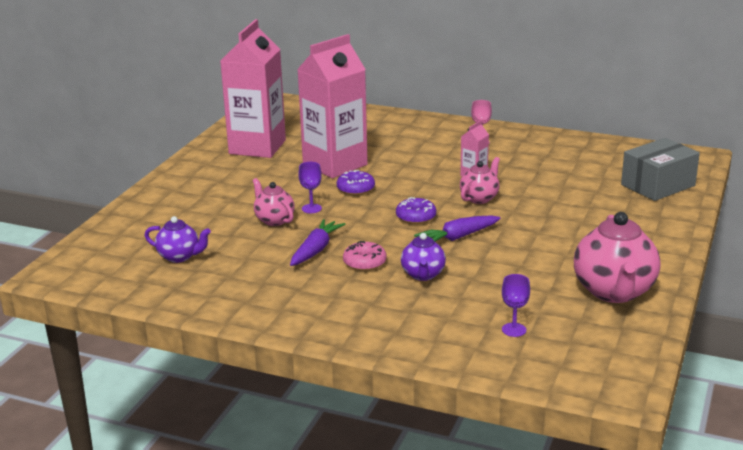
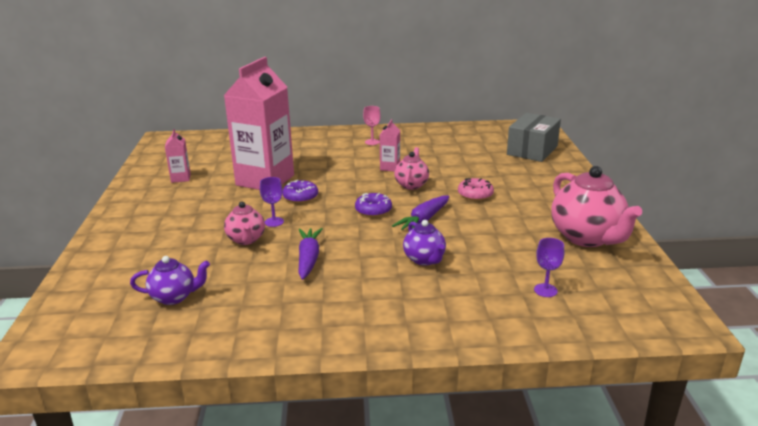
camera: 25 degrees left, 0 degrees up
pink carton [220,19,286,158] -> pink carton [165,129,191,183], size x0.42
pink teapot [252,178,295,226] -> pink teapot turned 135 degrees counterclockwise [224,202,265,245]
pink donut [343,241,387,271] -> pink donut moved to [458,178,494,201]

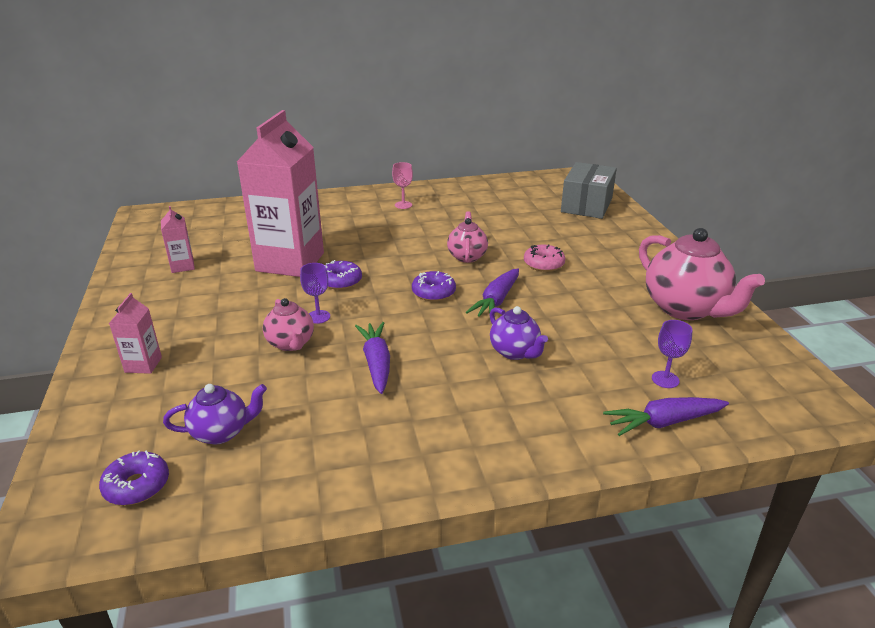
camera: 10 degrees left, 5 degrees up
pink carton [380,119,400,171] -> pink carton moved to [109,293,162,374]
none -> purple donut [99,450,169,505]
none -> purple carrot [603,397,729,436]

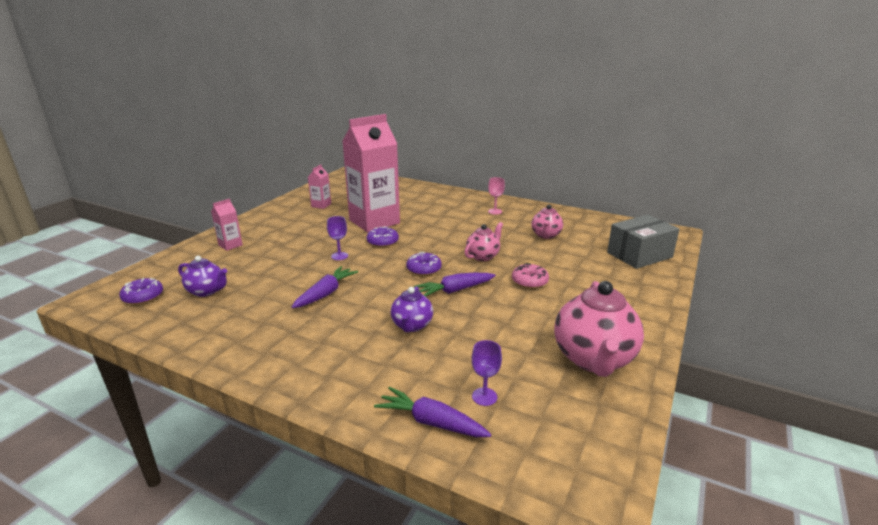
camera: 40 degrees right, 5 degrees down
pink teapot [263,298,314,351] -> pink teapot moved to [531,204,563,239]

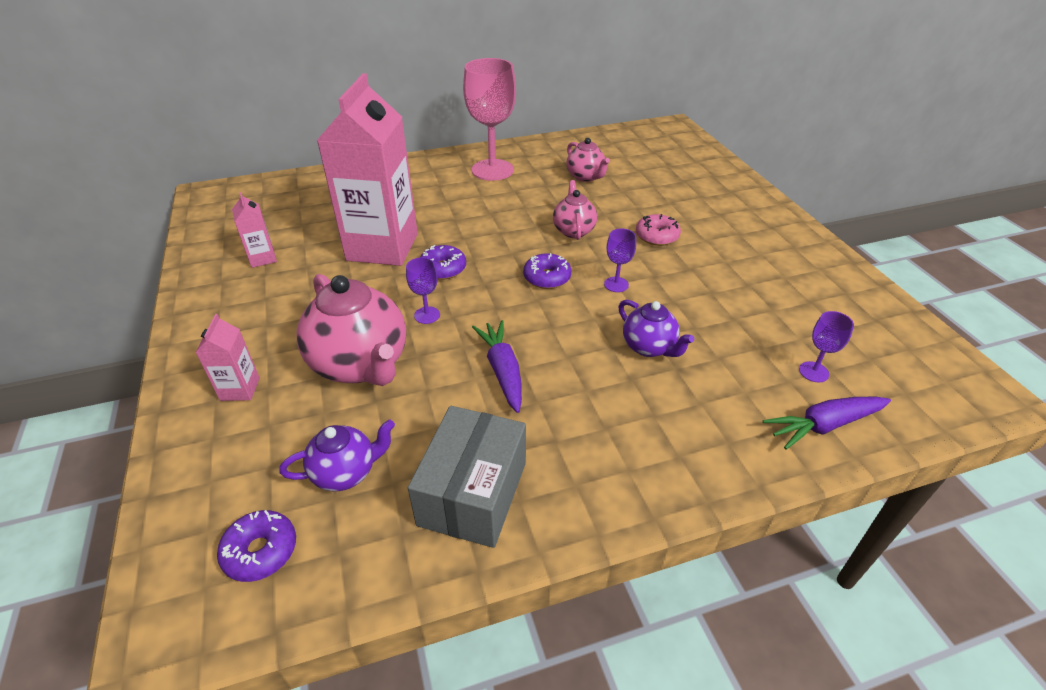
camera: 45 degrees left, 15 degrees up
purple carrot [414,273,496,297] -> purple goblet [604,229,636,292]
pink goblet [488,177,505,215] -> pink goblet [463,58,516,181], size x2.23
pink teapot [554,281,644,377] -> pink teapot moved to [297,274,406,386]
grey box [607,215,679,269] -> grey box moved to [408,406,526,548]

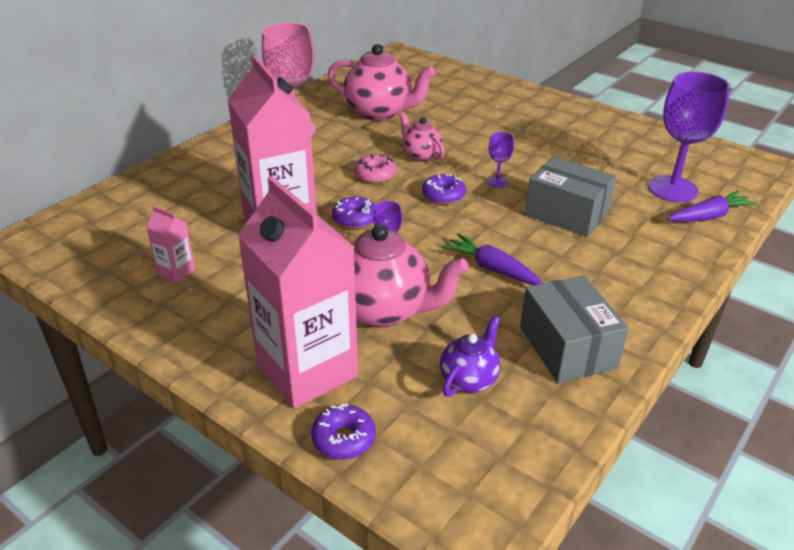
camera: 35 degrees left, 5 degrees down
pink carton [195,314,260,401] -> pink carton [238,176,358,409], size x2.40
purple donut [217,510,296,582] -> purple donut moved to [311,403,376,460]
pink teapot [567,138,610,182] -> pink teapot [328,44,435,121], size x1.82
purple teapot [618,300,695,357] -> grey box [525,156,616,237]
pink donut [636,214,681,246] -> pink donut moved to [355,154,397,183]
purple carrot [763,396,891,450] -> purple carrot turned 150 degrees counterclockwise [667,190,758,222]
purple goblet [799,311,854,383] -> purple goblet [648,71,730,202], size x2.23

